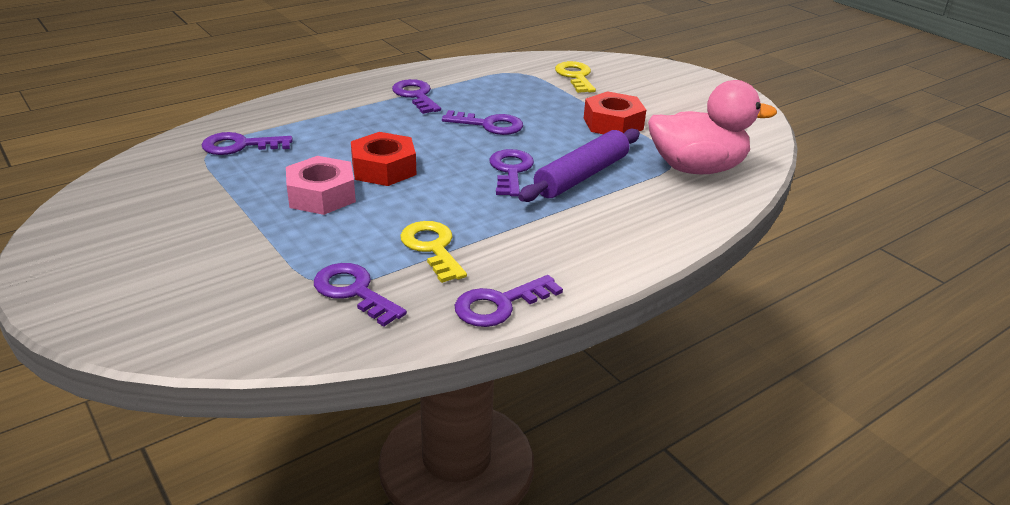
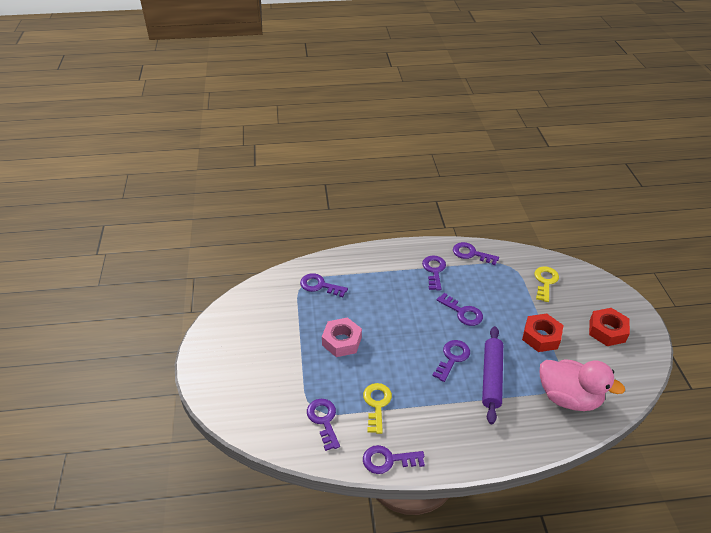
camera: 30 degrees right, 10 degrees up
red nut [351,132,416,186] -> red nut moved to [589,308,630,346]
purple rolling pin [518,129,640,202] -> purple rolling pin turned 60 degrees counterclockwise [482,326,503,424]
none -> purple key [453,242,499,265]

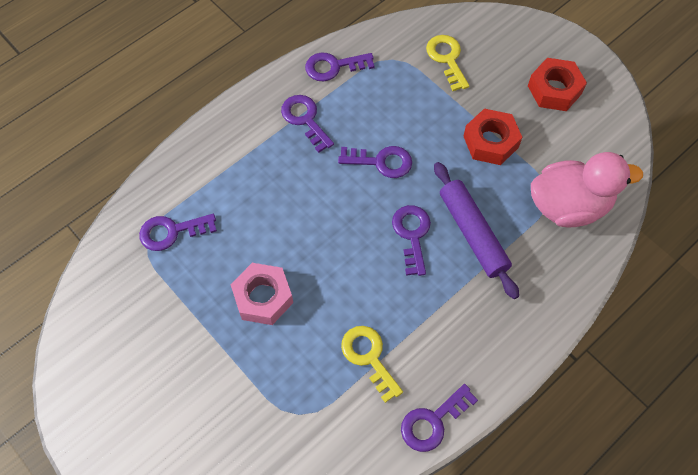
camera: 35 degrees left, 20 degrees up
purple key [307,399,340,451] -> none

